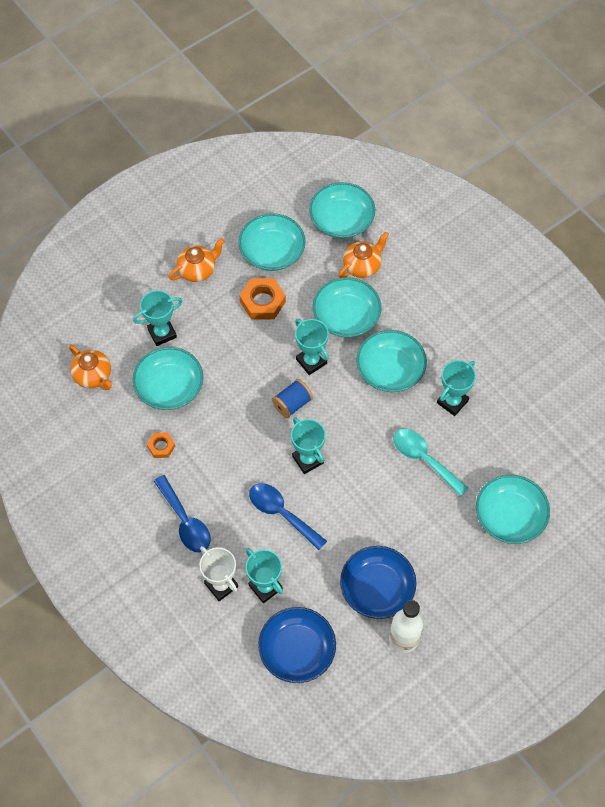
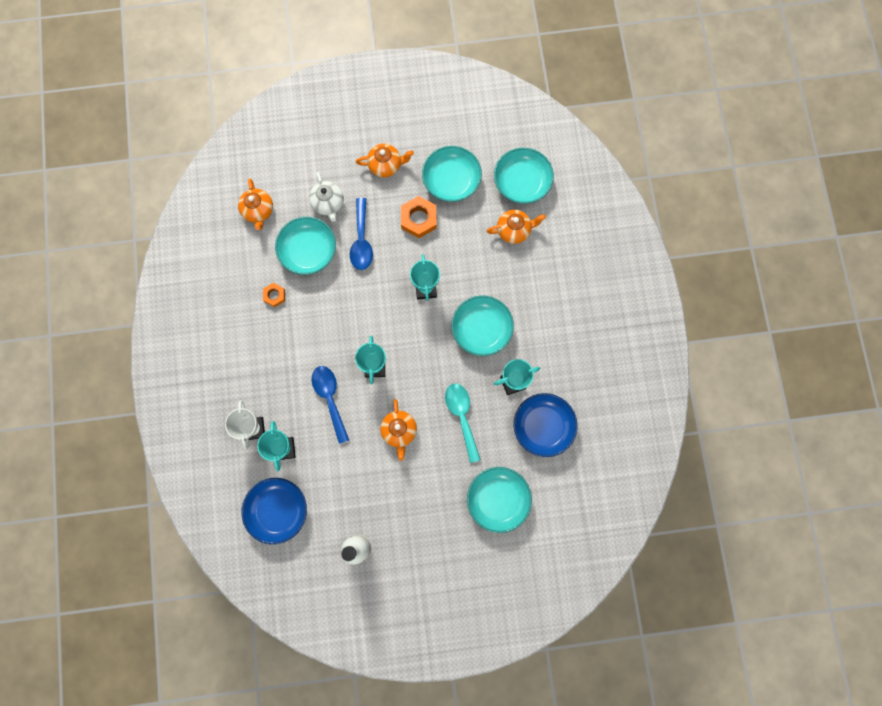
camera: 30 degrees right, 15 degrees up
turquoise trophy [133,290,182,346] -> white teapot [309,172,344,222]
blue spoon [154,475,211,552] -> blue spoon moved to [350,198,373,270]
blue spool [272,379,313,418] -> none
turquoise bowl [313,278,381,337] -> none
blue bowl [340,546,417,619] -> blue bowl moved to [514,393,578,457]
none -> orange teapot [380,399,417,461]

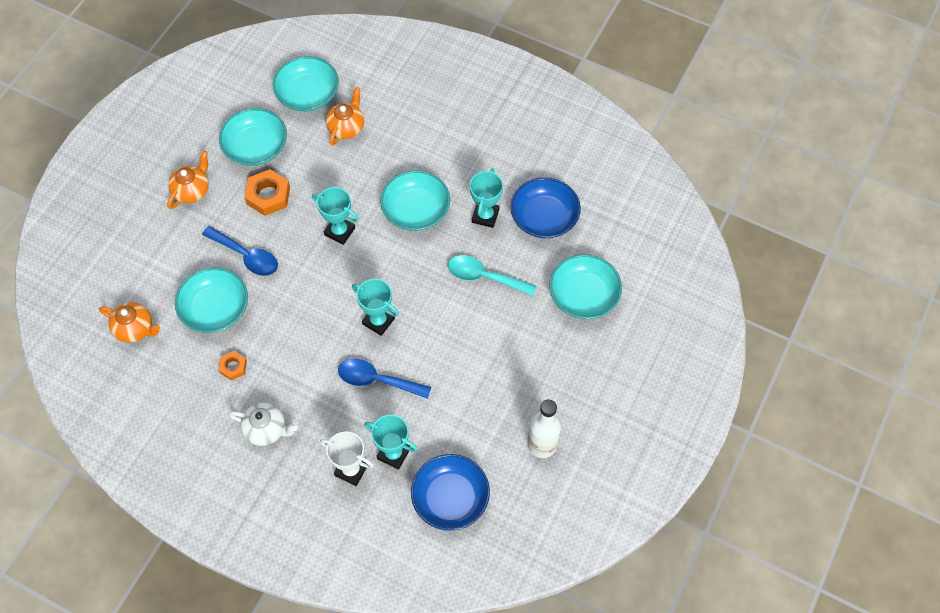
camera: 55 degrees left, 15 degrees down
white teapot [309,172,344,222] -> white teapot moved to [228,403,298,446]
orange teapot [380,399,417,461] -> none

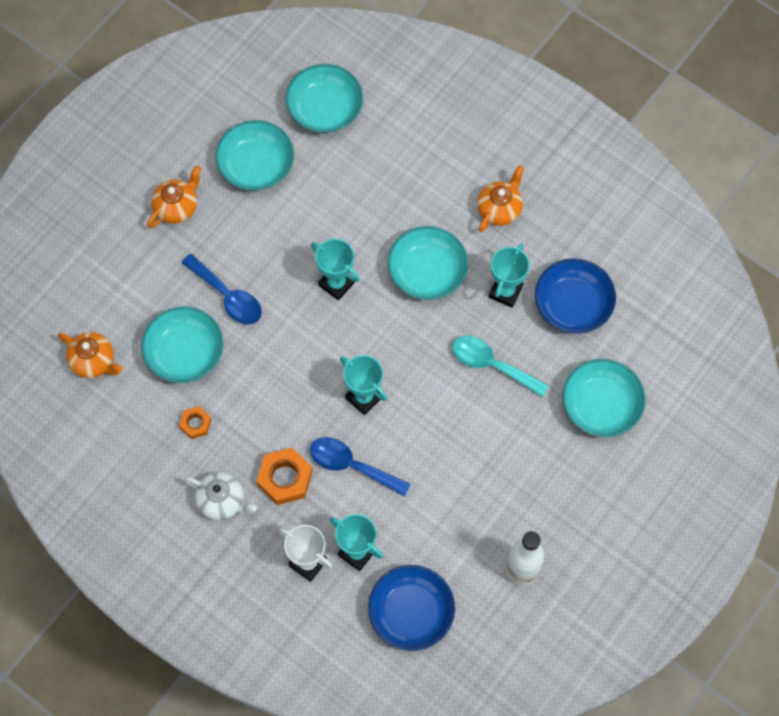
camera: 10 degrees right, 5 degrees up
orange nut [244,169,290,216] -> orange nut moved to [257,448,313,505]
orange teapot [326,87,364,146] -> orange teapot moved to [477,165,524,232]

